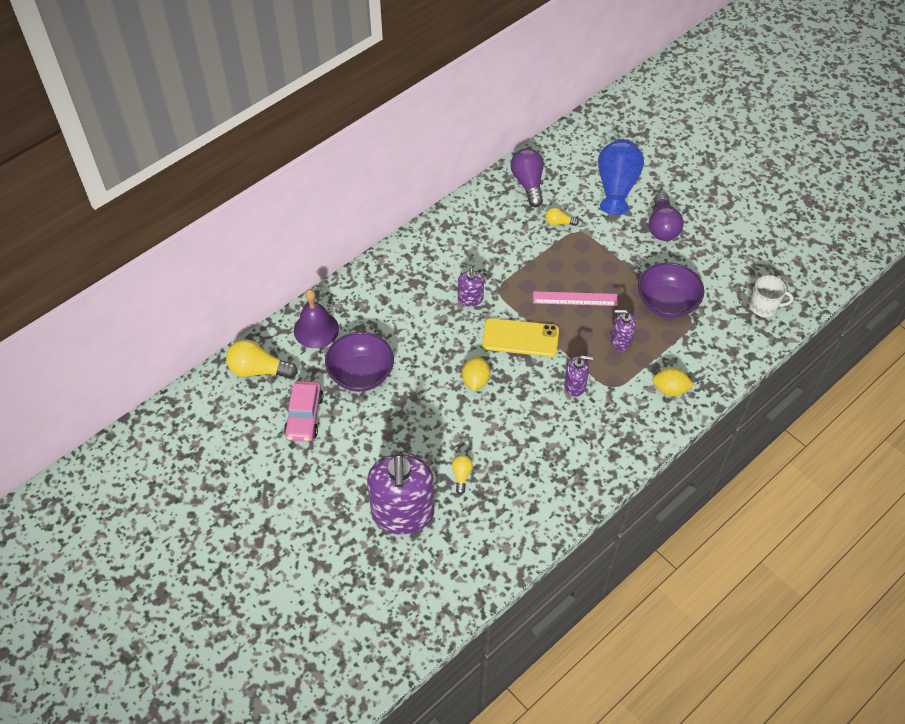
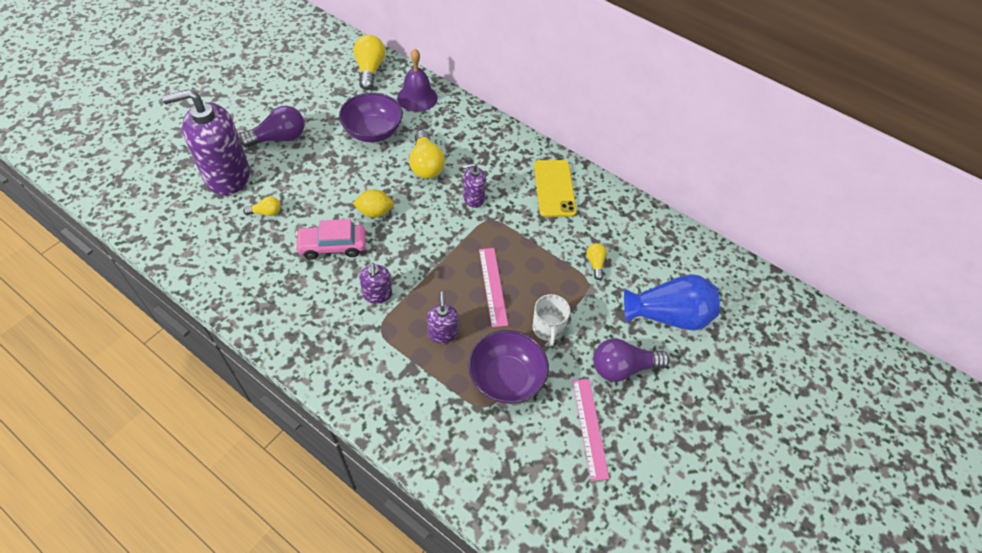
camera: 75 degrees right, 0 degrees up
pink car [284,381,324,442] -> pink car moved to [295,219,366,260]
yellow phone [482,318,559,357] -> yellow phone moved to [534,160,577,217]
purple light bulb [510,148,544,207] -> purple light bulb moved to [239,106,304,147]
yellow lemon [652,368,694,396] -> none
white mug [750,275,793,317] -> white mug moved to [533,294,570,346]
none -> yellow light bulb [409,130,445,179]
none -> pink ruler [572,379,609,481]

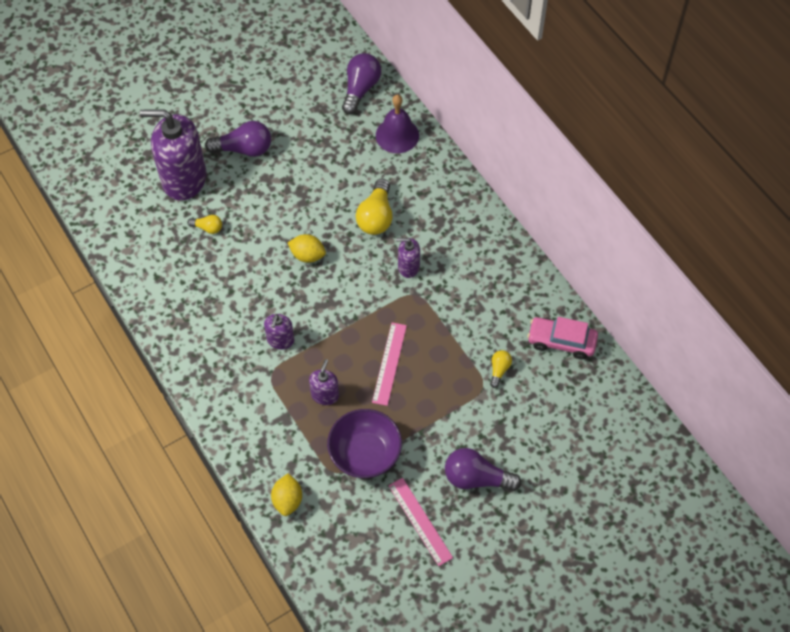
camera: 25 degrees right, 5 degrees up
pink car [295,219,366,260] -> pink car moved to [527,317,598,360]
purple bowl [339,93,403,142] -> none
yellow light bulb [353,35,385,90] -> purple light bulb [342,53,381,115]
white mug [533,294,570,346] -> none
yellow phone [534,160,577,217] -> none
pink ruler [572,379,609,481] -> pink ruler turned 45 degrees counterclockwise [388,478,453,566]
blue vase [624,274,720,331] -> none
none -> yellow lemon [271,473,302,516]

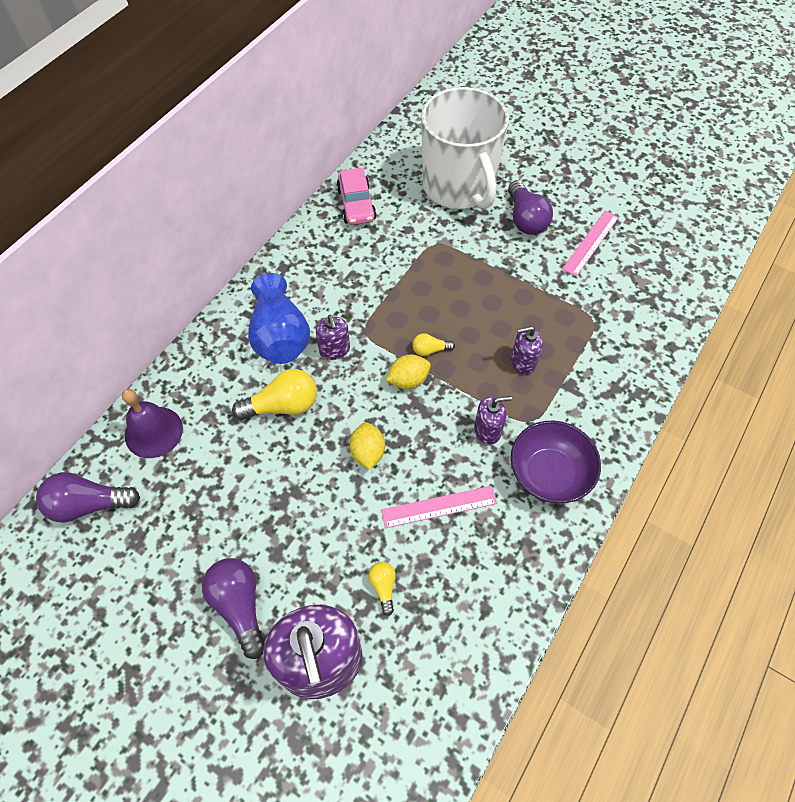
camera: 115 degrees left, 0 degrees up
yellow lemon [271,473,302,516] -> yellow lemon moved to [385,355,431,389]
purple bowl [327,409,402,478] -> purple bowl moved to [511,421,601,503]
pink ruler [372,323,407,406] -> pink ruler moved to [381,486,497,528]
yellow light bulb [490,350,512,388] -> yellow light bulb moved to [412,333,455,356]
none -> blue vase [248,273,310,364]
none -> white mug [421,87,509,209]

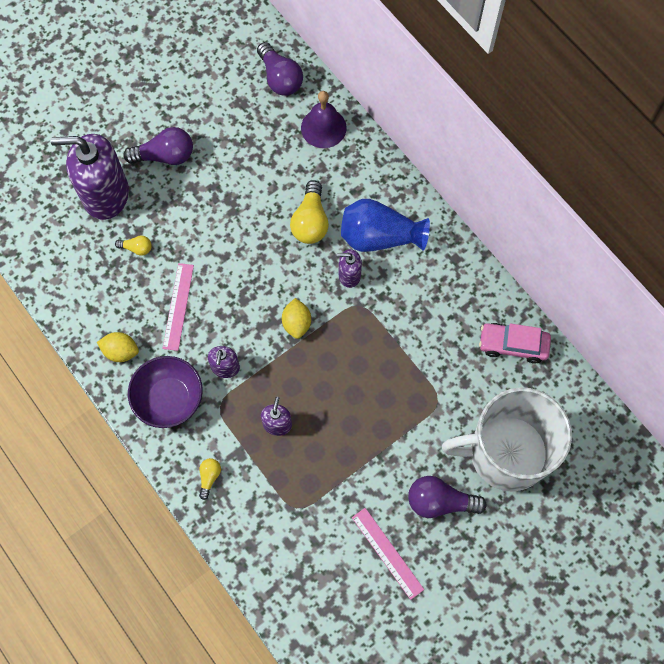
camera: 110 degrees right, 10 degrees up
purple light bulb [36,472,140,522] -> purple light bulb turned 135 degrees clockwise [257,42,303,96]
yellow lemon [349,422,385,470] -> yellow lemon moved to [97,332,139,362]
yellow light bulb [412,333,455,356] -> yellow light bulb moved to [199,458,221,500]

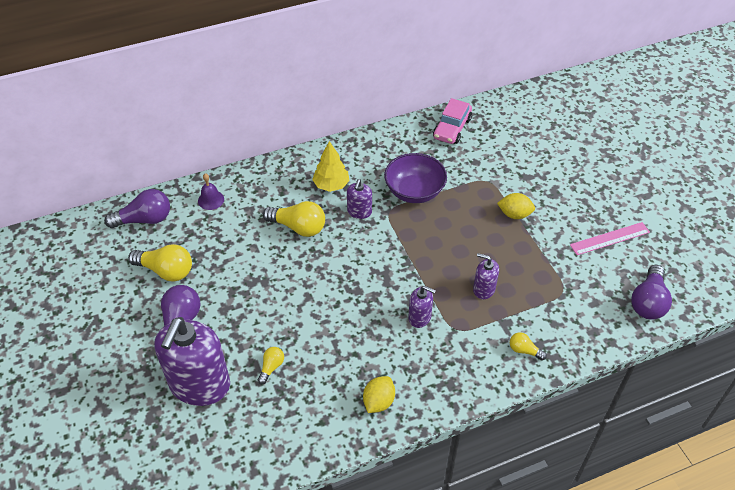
camera: 75 degrees left, 20 degrees down
purple bowl [128,356,203,428] -> purple bowl moved to [384,153,447,203]
pink ruler [162,263,194,351] -> none
yellow lemon [282,298,311,339] -> yellow lemon moved to [497,193,535,219]
purple bell [301,91,347,148] -> purple bell [198,174,224,210], size x0.62
blue vase [341,199,430,252] -> yellow tree [312,141,350,192]
purple light bulb [408,476,487,518] -> purple light bulb moved to [631,265,672,320]
white mug [442,387,572,492] -> none
none -> yellow light bulb [128,244,192,282]

